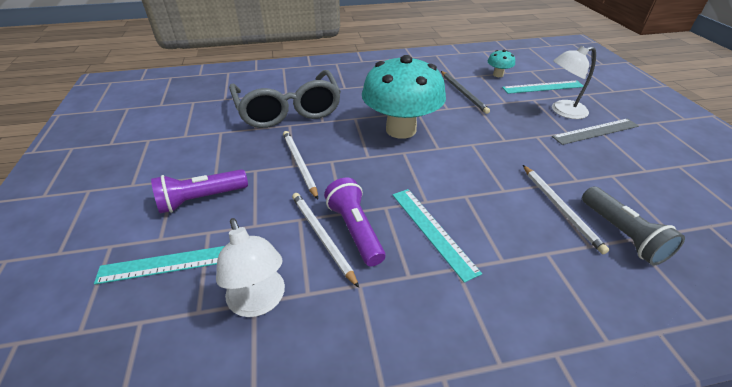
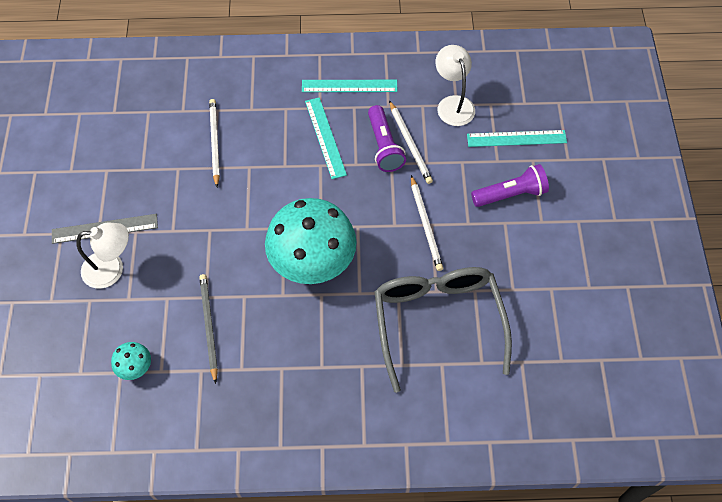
camera: 170 degrees left, 20 degrees up
turquoise ruler [502,81,583,94] -> turquoise ruler moved to [302,80,397,92]
grey flashlight [582,186,685,265] -> none

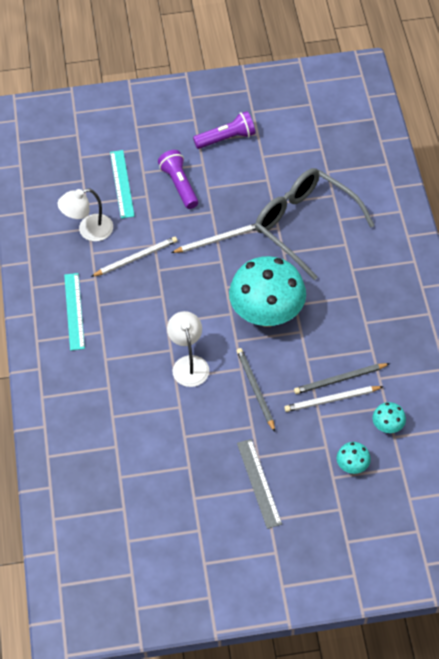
camera: 95 degrees left, 5 degrees down
white lamp [76,223,129,289] -> white lamp moved to [167,311,209,387]
white pencil [209,99,220,187] -> white pencil moved to [284,386,384,412]
turquoise ruler [305,97,347,179] -> none
purple flashlight [368,105,406,172] -> purple flashlight moved to [193,111,255,149]
grey glasses [375,267,512,393] -> grey glasses turned 60 degrees clockwise [255,168,375,280]
none -> grey pencil [237,348,275,432]
none -> turquoise mushroom [337,442,371,474]

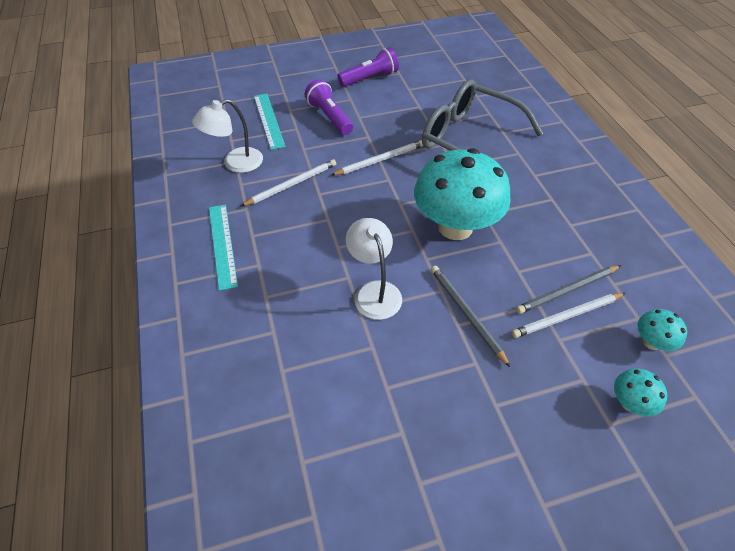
camera: 10 degrees left, 5 degrees down
grey ruler [237,439,282,529] -> none

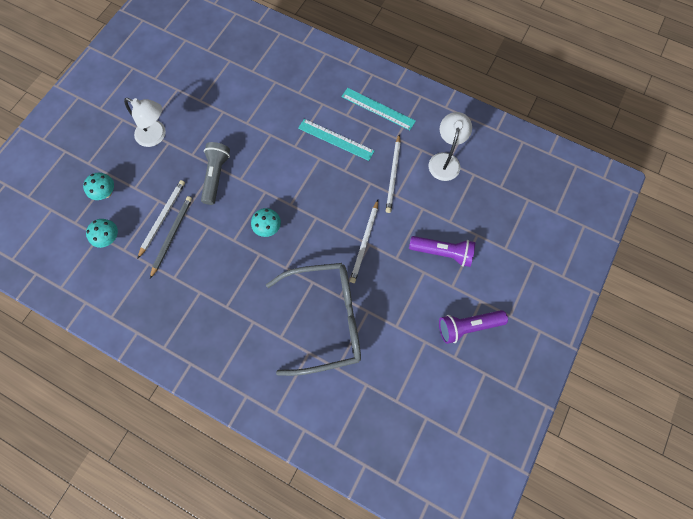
camera: 135 degrees right, 20 degrees up
turquoise ruler [254,94,286,150] -> turquoise ruler moved to [298,119,374,161]
purple flashlight [337,47,399,87] -> purple flashlight turned 60 degrees clockwise [439,310,508,344]
white lamp [346,218,402,320] -> white lamp moved to [124,98,166,147]
turquoise mushroom [414,148,511,240] -> turquoise mushroom [251,208,281,237], size x0.42
grey pencil [431,265,510,367] -> grey flashlight [201,142,230,205]

